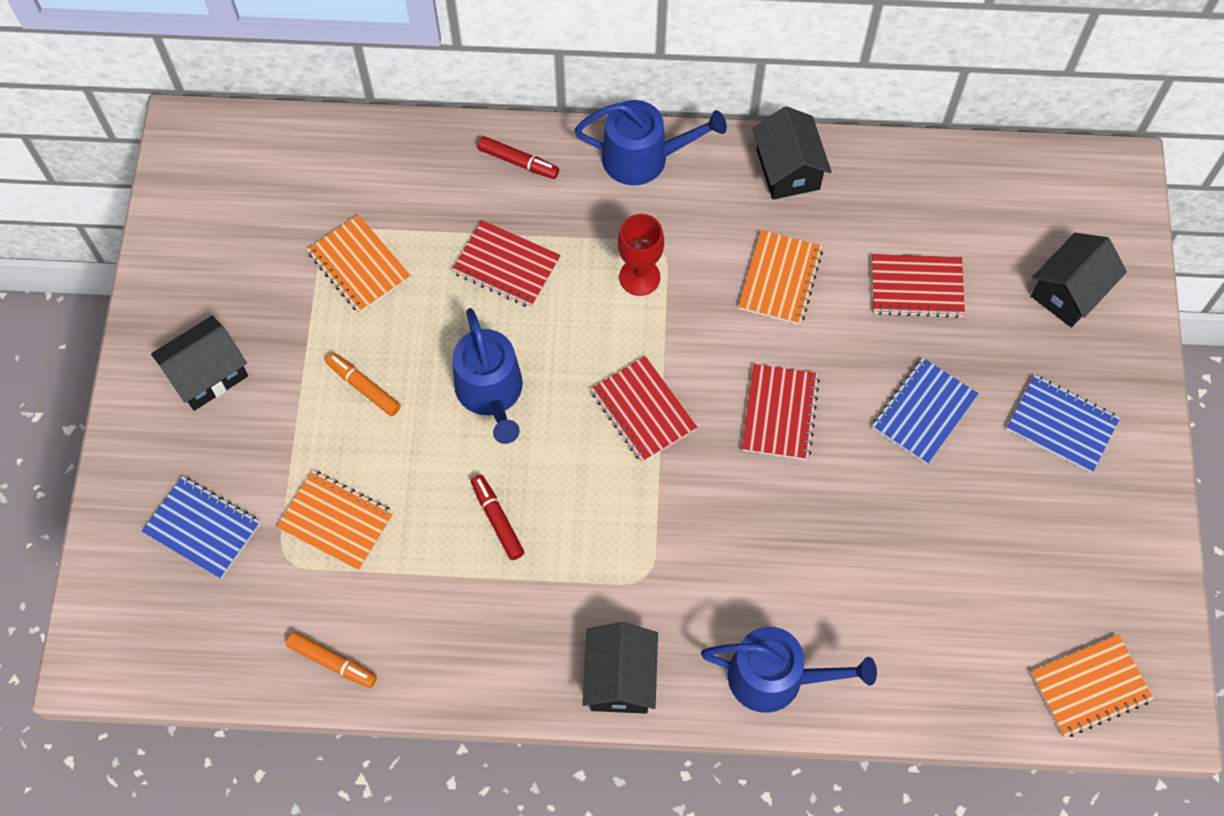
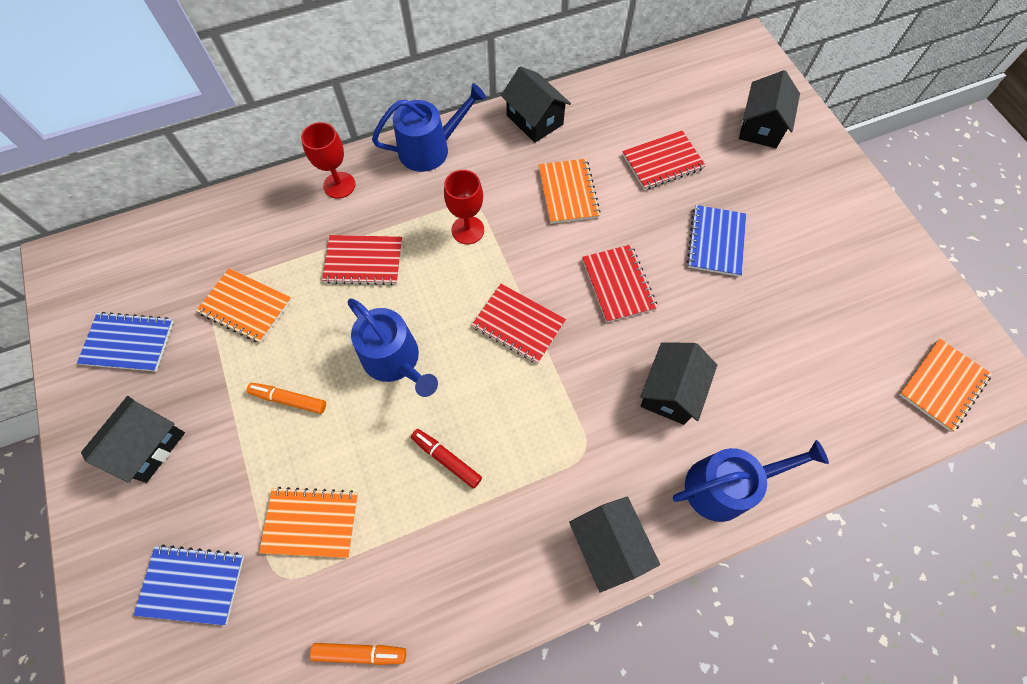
camera: 25 degrees left, 0 degrees up
red marker [478,136,559,179] -> red goblet [301,122,355,199]
blue notebook [1007,375,1120,473] -> blue notebook moved to [77,312,174,372]
none -> black house [640,342,717,425]

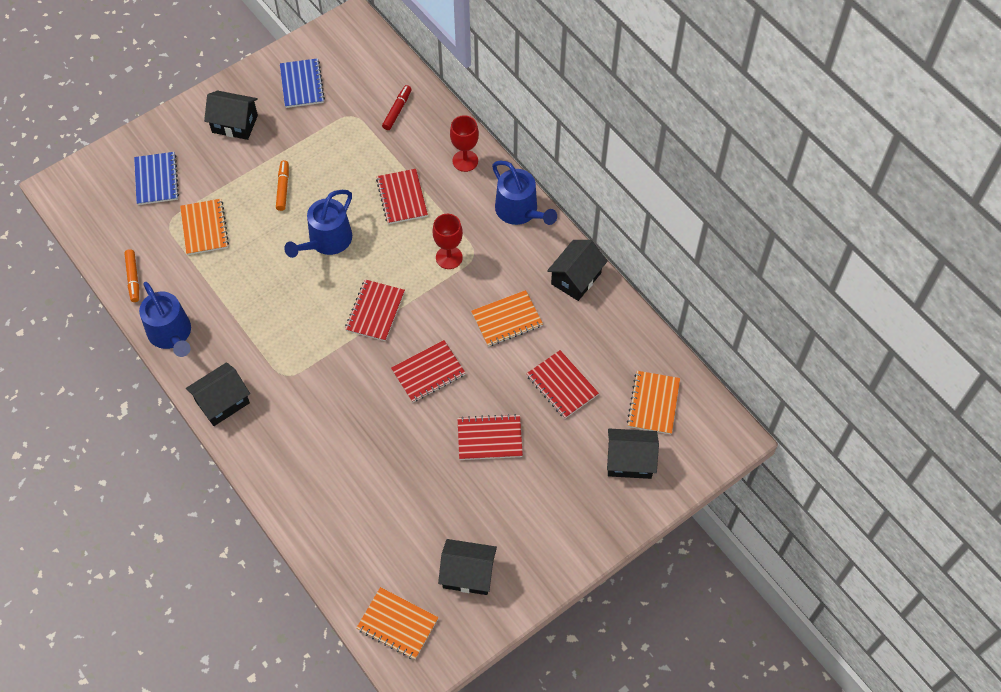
camera: 75 degrees right, 5 degrees down
orange notebook [196,268,292,343] -> orange notebook moved to [627,371,680,434]
red marker [411,429,482,489] -> red marker moved to [382,85,412,130]
black house [640,342,717,425] -> black house moved to [438,539,497,595]
blue watering can [673,440,829,522] -> blue watering can moved to [139,282,191,357]
blue notebook [687,205,746,277] -> red notebook [457,414,523,460]

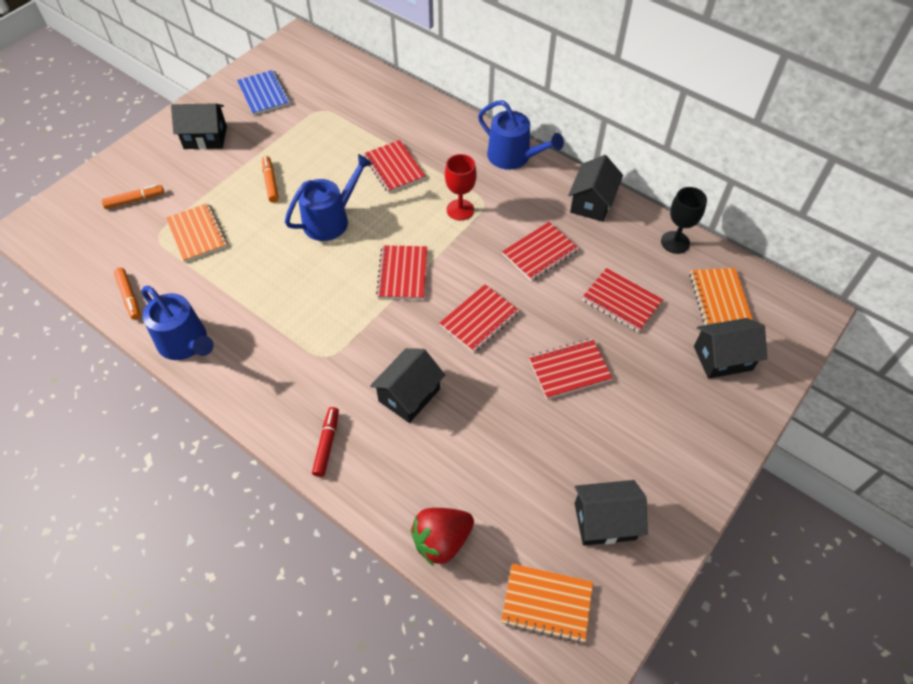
camera: 15 degrees left, 5 degrees down
blue notebook [134,152,179,205] -> orange marker [101,185,164,209]
black house [186,362,250,426] -> black house moved to [370,348,445,423]
blue watering can [284,190,352,258] -> blue watering can turned 150 degrees counterclockwise [285,154,372,241]
red marker [382,85,412,130] -> red marker moved to [312,407,339,477]
red goblet [450,115,479,172] -> none
orange notebook [471,290,543,347] -> red notebook [502,222,579,281]
none -> red strawberry [411,508,474,566]
none -> black goblet [661,187,707,254]

